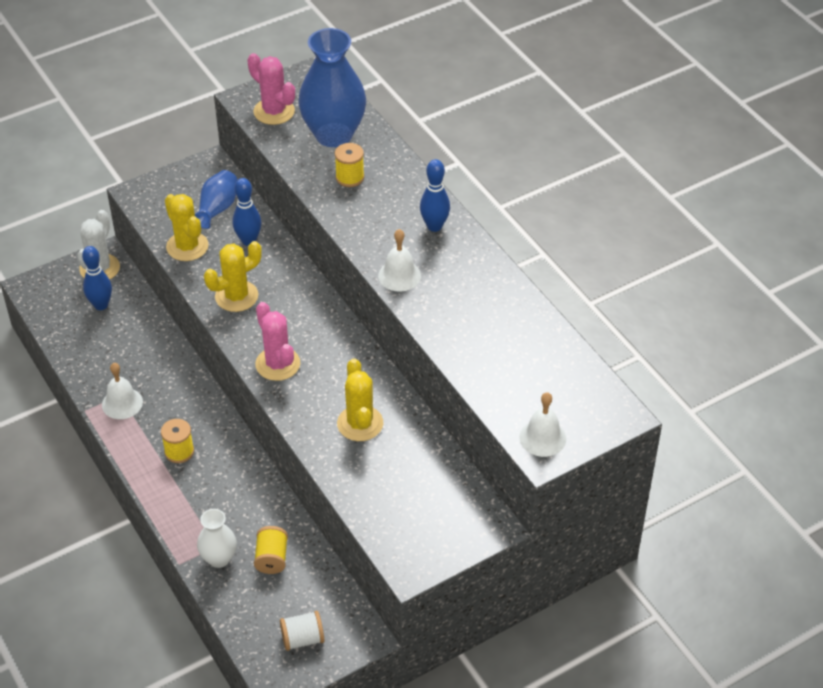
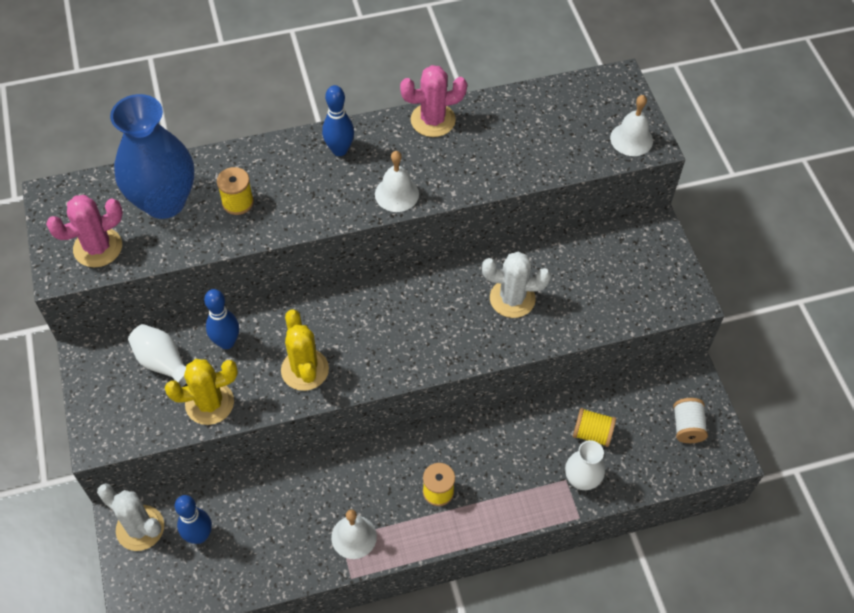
camera: 75 degrees left, 10 degrees up
blue vase [195,170,238,229] -> white vase [128,324,187,387]
pink cactus [255,302,300,381] -> pink cactus moved to [400,65,467,137]
yellow cactus [337,358,383,441] -> white cactus [482,252,551,318]

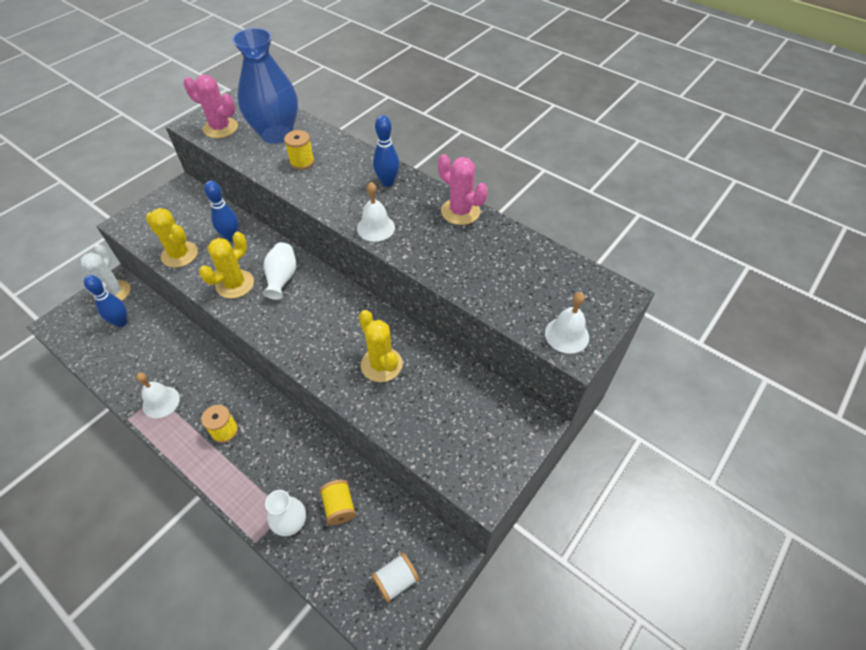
camera: 55 degrees right, 5 degrees down
white vase [128,324,187,387] -> white vase moved to [263,242,296,300]
white cactus [482,252,551,318] -> yellow cactus [359,310,403,382]

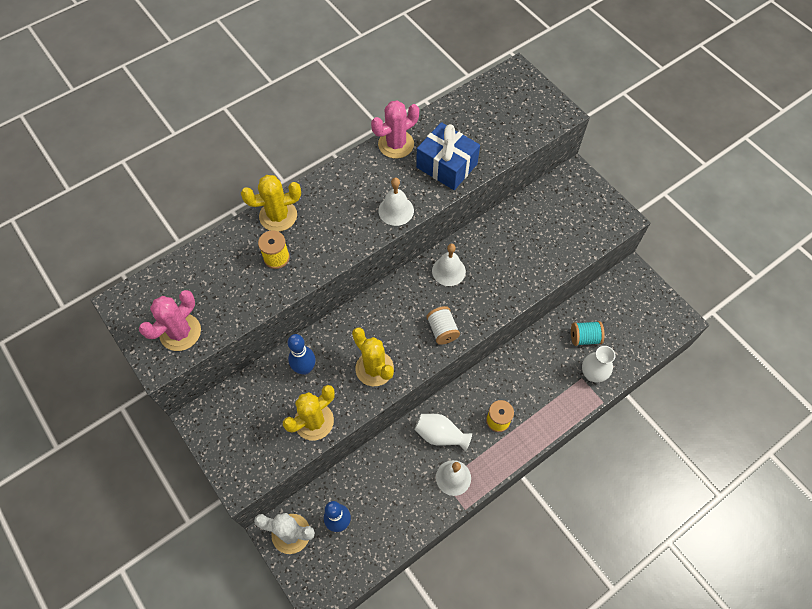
camera: 75 degrees left, 10 degrees up
blue vase [232,28,298,144] -> none
white vase [263,242,296,300] -> white vase moved to [415,414,472,451]
yellow spool [320,480,356,525] -> turquoise spool [571,321,605,346]
yellow cactus [359,310,403,382] -> yellow cactus moved to [241,175,301,232]
white spool [371,553,419,603] -> white spool moved to [426,306,460,345]
blue bowling pin [373,115,400,187] -> none
white bell [545,292,589,354] -> white bell moved to [432,244,466,286]
none -> blue gift [416,122,480,190]

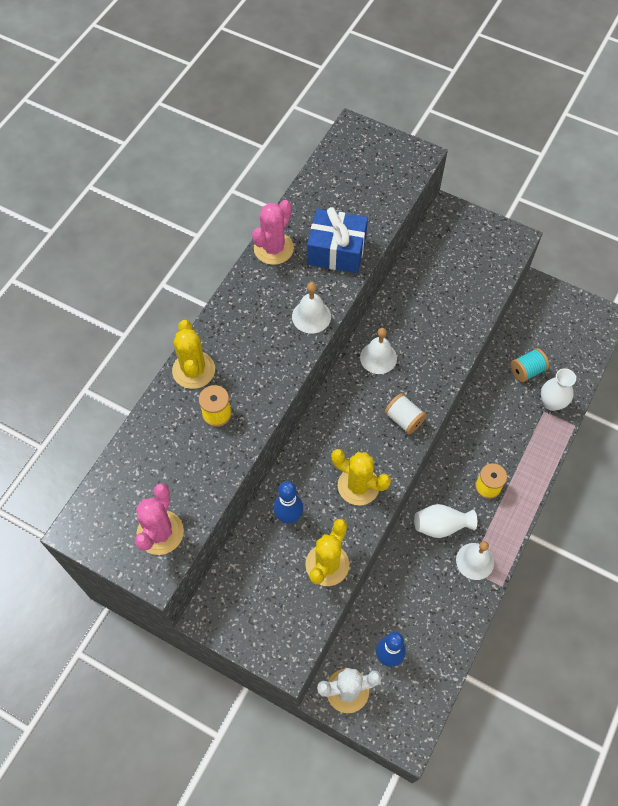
camera: 25 degrees left, 0 degrees up
yellow cactus [241,175,301,232] -> yellow cactus turned 60 degrees counterclockwise [172,320,215,389]

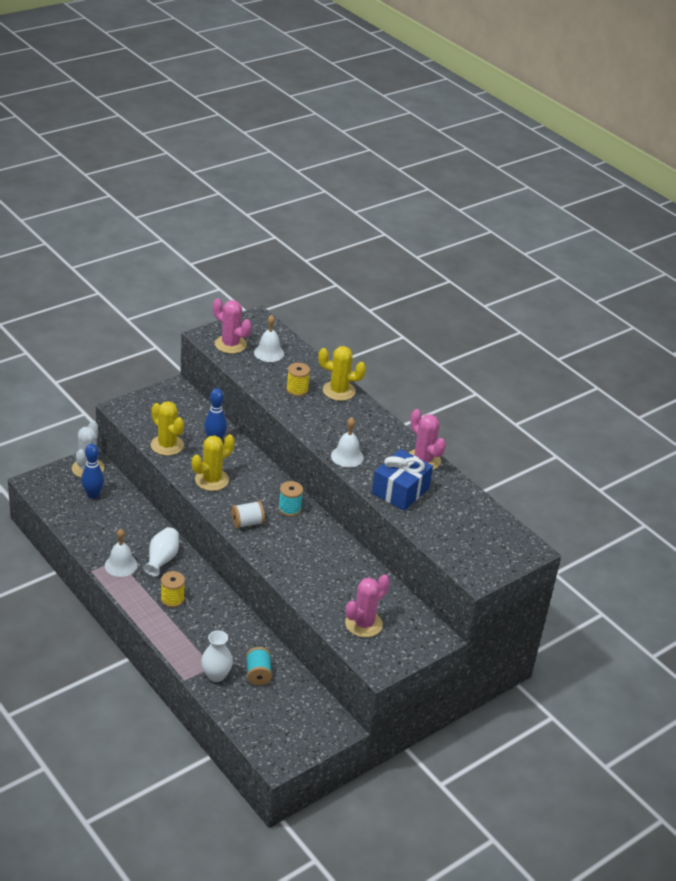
camera: 110 degrees right, 25 degrees down
white bell [360,328,397,374] -> white bell moved to [254,315,284,362]
none -> turquoise spool [278,481,303,517]
none -> pink cactus [345,574,390,637]

